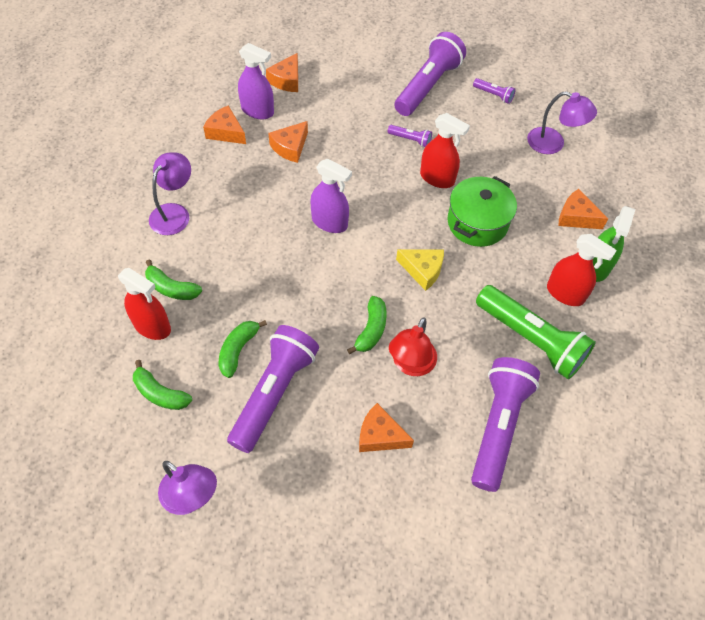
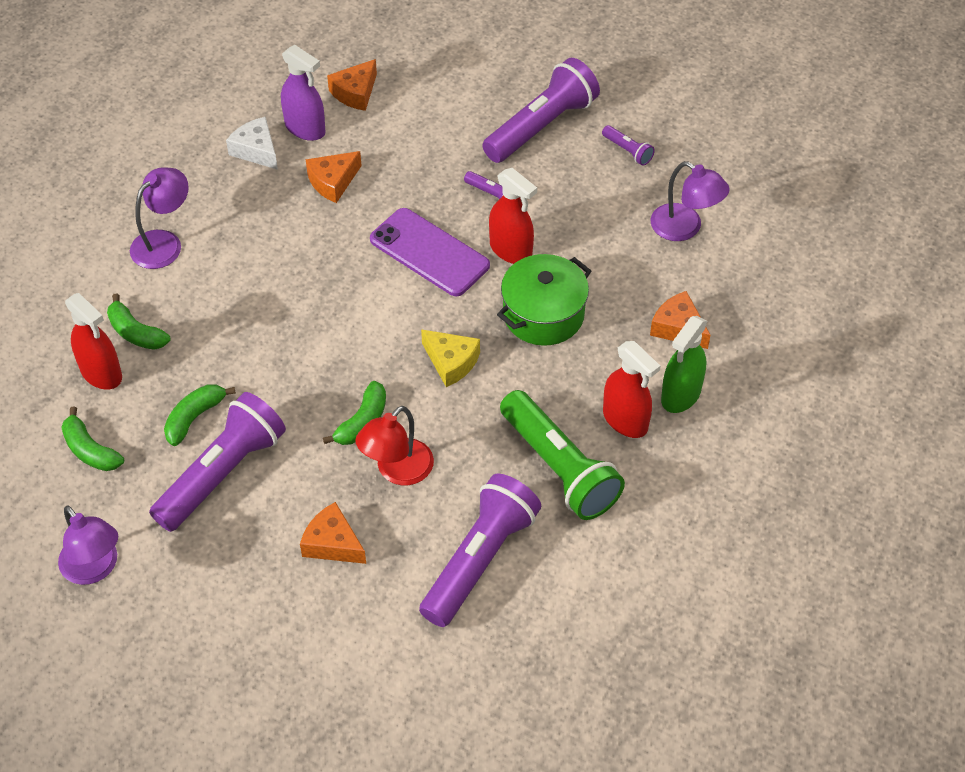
camera: 15 degrees right, 5 degrees down
orange cheese [203,105,246,144] -> white cheese [226,117,278,170]
purple spray bottle [311,159,352,233] -> none
none -> purple phone [370,208,490,296]

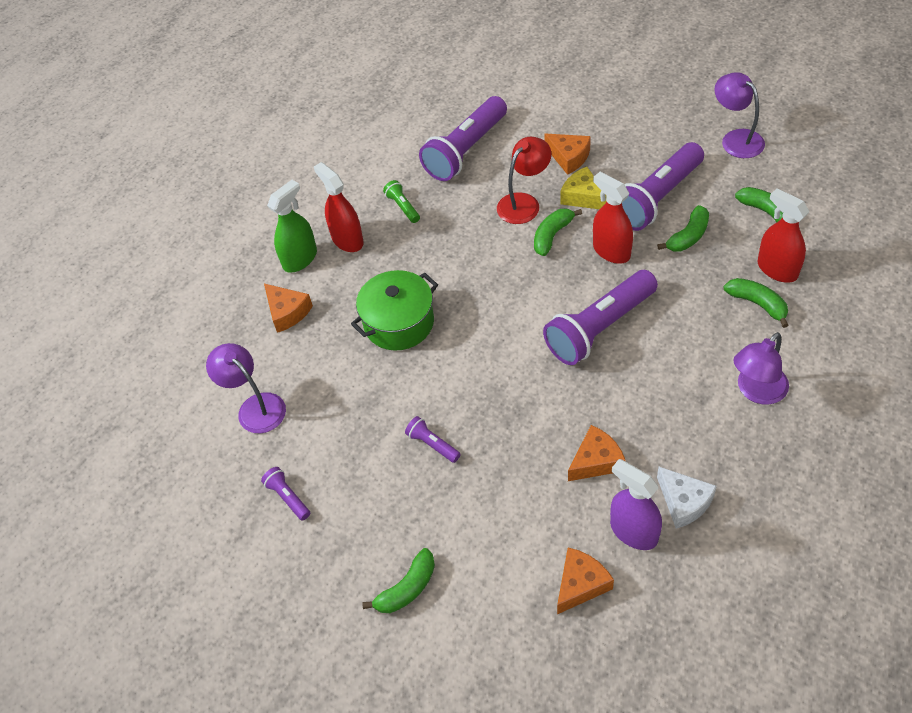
camera: 170 degrees left, 0 degrees up
purple phone [370,208,490,296] -> none
yellow cheese [421,329,480,387] -> yellow cheese moved to [560,167,607,209]
purple flashlight [482,58,600,163] -> purple flashlight moved to [543,270,658,365]
red spray bottle [489,168,537,264] -> red spray bottle moved to [593,172,633,264]
green flashlight [500,390,625,520] -> green flashlight [383,180,420,223], size x0.43
none -> green banana [362,548,435,613]

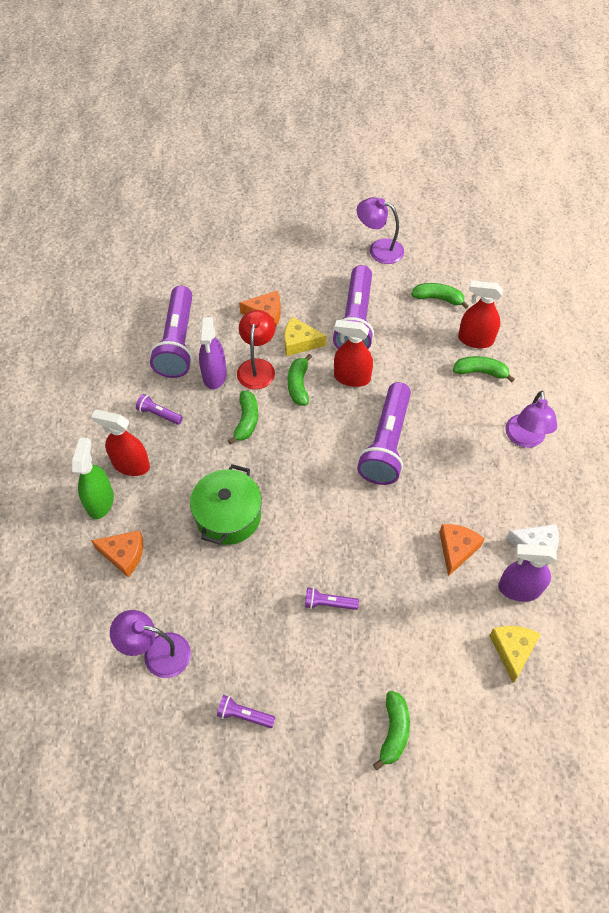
camera: 40 degrees left, 5 degrees up
green flashlight [383,180,420,223] -> purple flashlight [136,394,183,425]
orange cheese [557,548,614,614] -> yellow cheese [489,626,541,682]
green banana [657,205,709,252] -> green banana moved to [228,391,258,444]
none -> purple spray bottle [199,317,227,389]

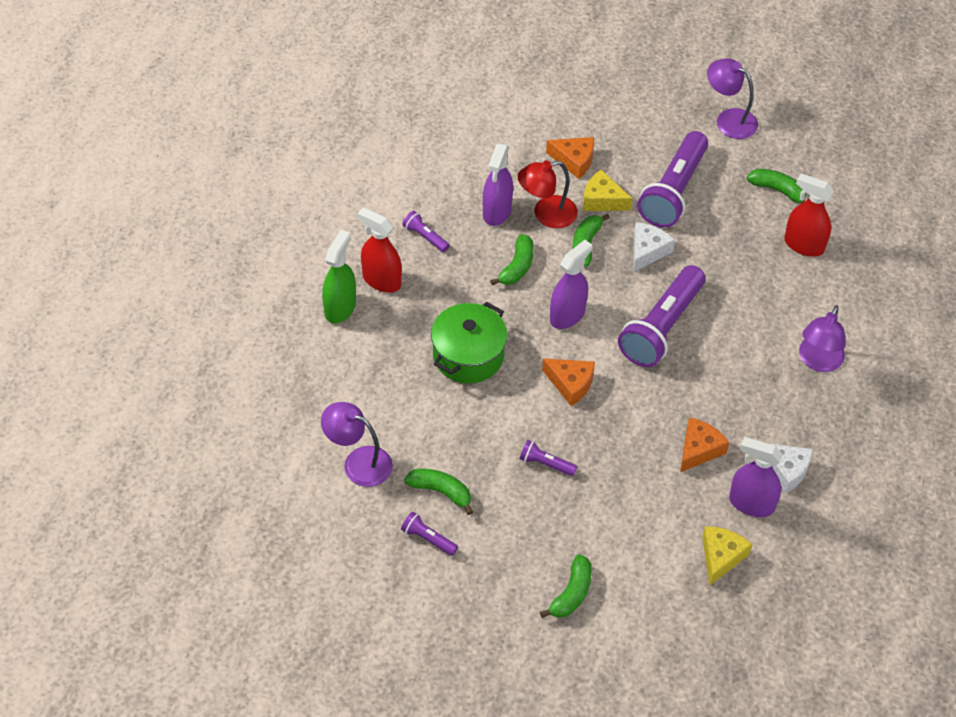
camera: 15 degrees right, 5 degrees down
orange cheese [91,530,143,577] -> orange cheese moved to [542,358,595,406]
purple flashlight [150,286,192,378] -> none
red lamp [237,310,275,389] -> red lamp turned 135 degrees counterclockwise [517,160,578,228]
red spray bottle [334,320,373,387] -> white cheese [633,222,675,272]
green banana [453,356,515,382] -> green banana moved to [404,469,473,515]
none -> purple spray bottle [550,240,592,329]

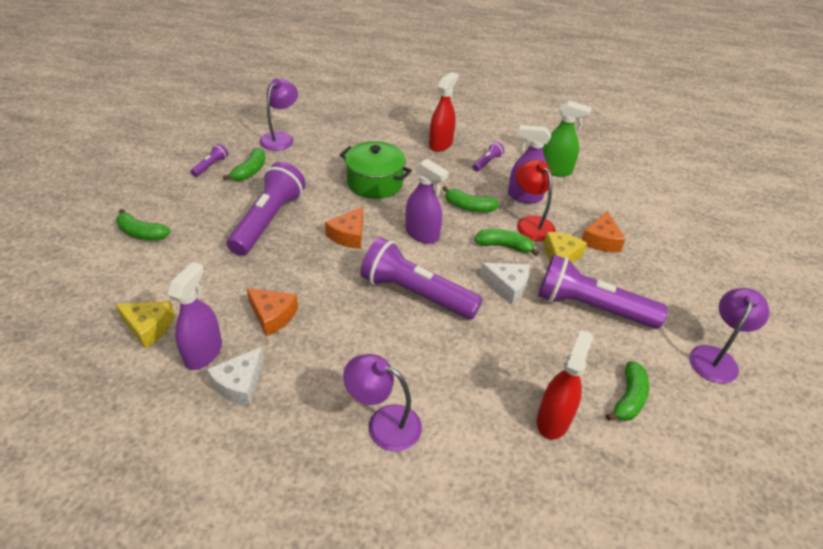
camera: 85 degrees right, 10 degrees down
green spray bottle [322,230,356,324] -> green spray bottle moved to [543,100,592,177]
purple flashlight [520,440,577,476] -> purple flashlight [227,162,306,256], size x2.31

